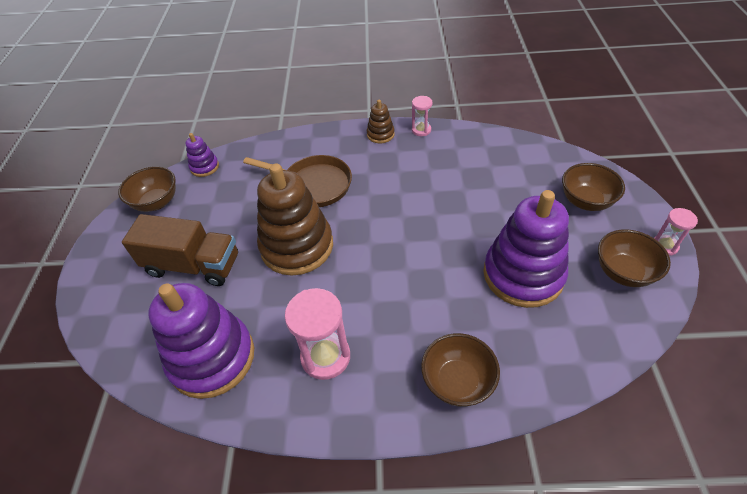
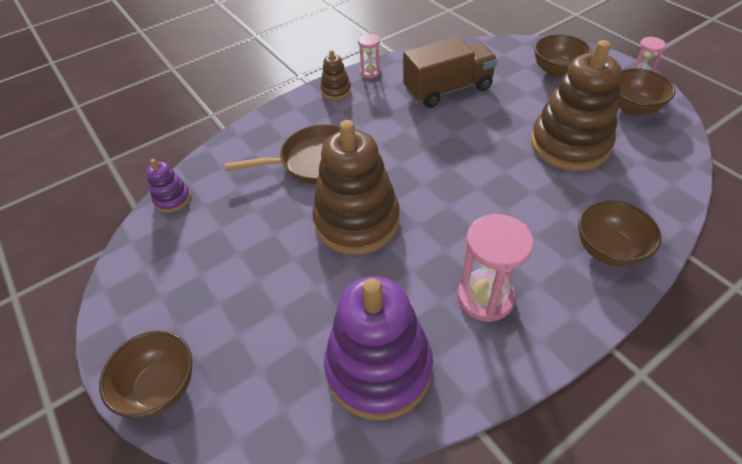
camera: 35 degrees left, 0 degrees up
brown bowl [118,166,176,212] -> brown bowl moved to [99,330,192,418]
brown truck [122,214,238,286] -> brown truck moved to [403,37,498,108]
purple stacking toy [483,190,569,308] -> brown stacking toy [531,40,622,171]

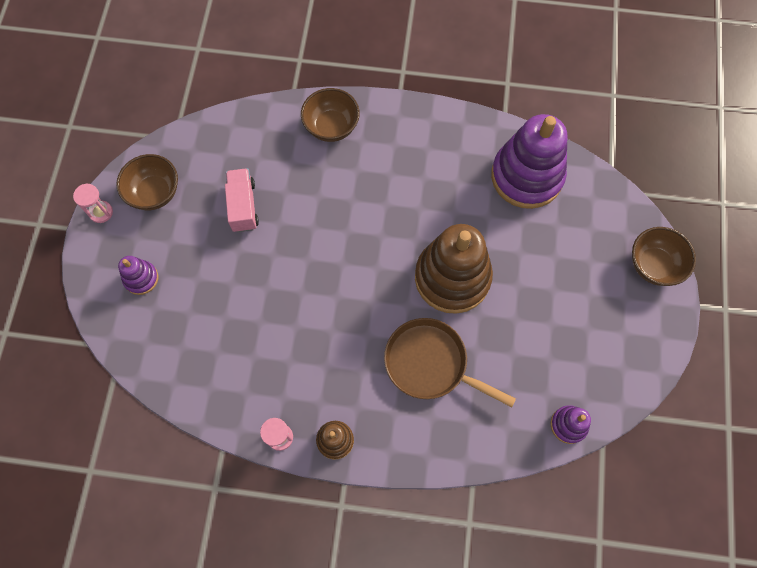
camera: 140 degrees left, 20 degrees up
brown truck [403,37,498,108] -> none
pink hourglass [458,214,534,322] -> none
brown stacking toy [531,40,622,171] -> pink truck [225,168,259,232]
brown bowl [534,34,592,78] -> purple stacking toy [118,256,158,295]

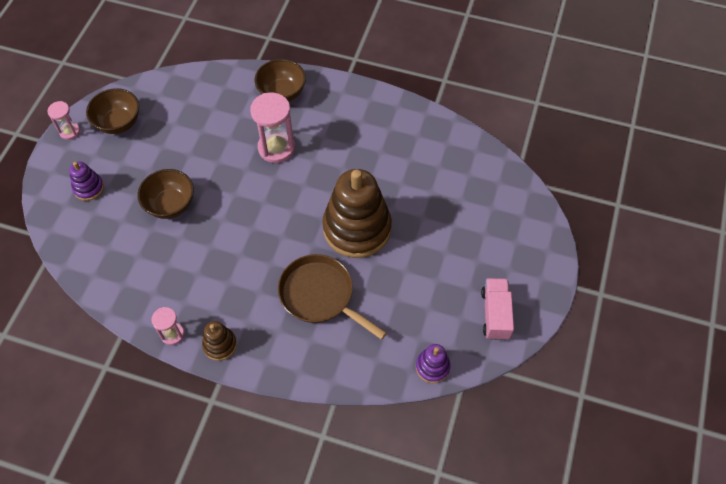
camera: 10 degrees right, 10 degrees down
pink truck [225,168,259,232] -> pink truck moved to [481,278,514,340]
purple stacking toy [491,114,567,209] -> none
brown bowl [632,227,696,286] -> brown bowl moved to [137,169,194,219]
none -> pink hourglass [250,93,295,163]

